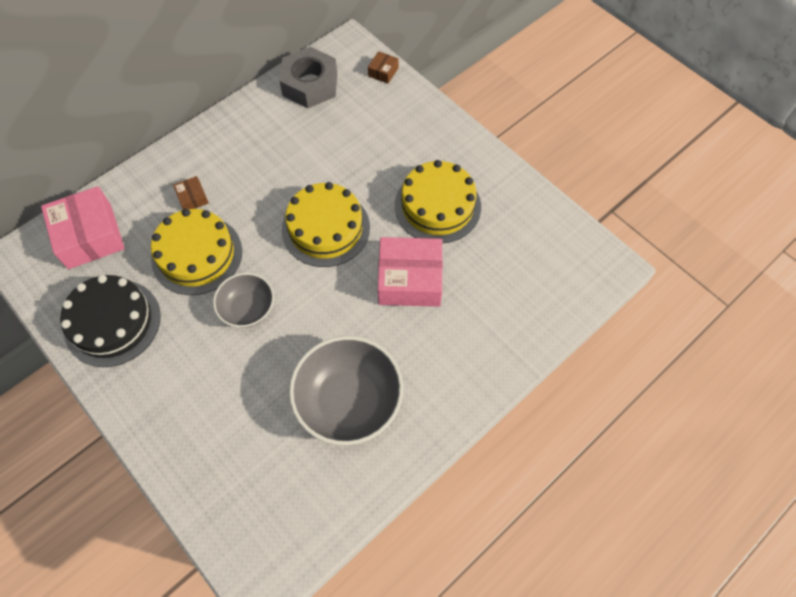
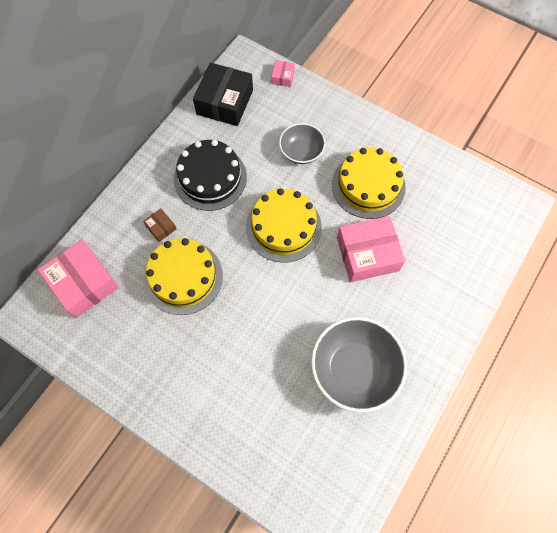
camera: 15 degrees left, 5 degrees up
black cake [60,275,160,367] -> black cake moved to [174,140,247,211]
grey bowl [213,273,274,328] -> grey bowl moved to [279,123,325,164]
grey nut [279,47,337,108] -> black box [193,63,253,126]
brown box [368,51,399,84] -> pink box [271,61,295,87]

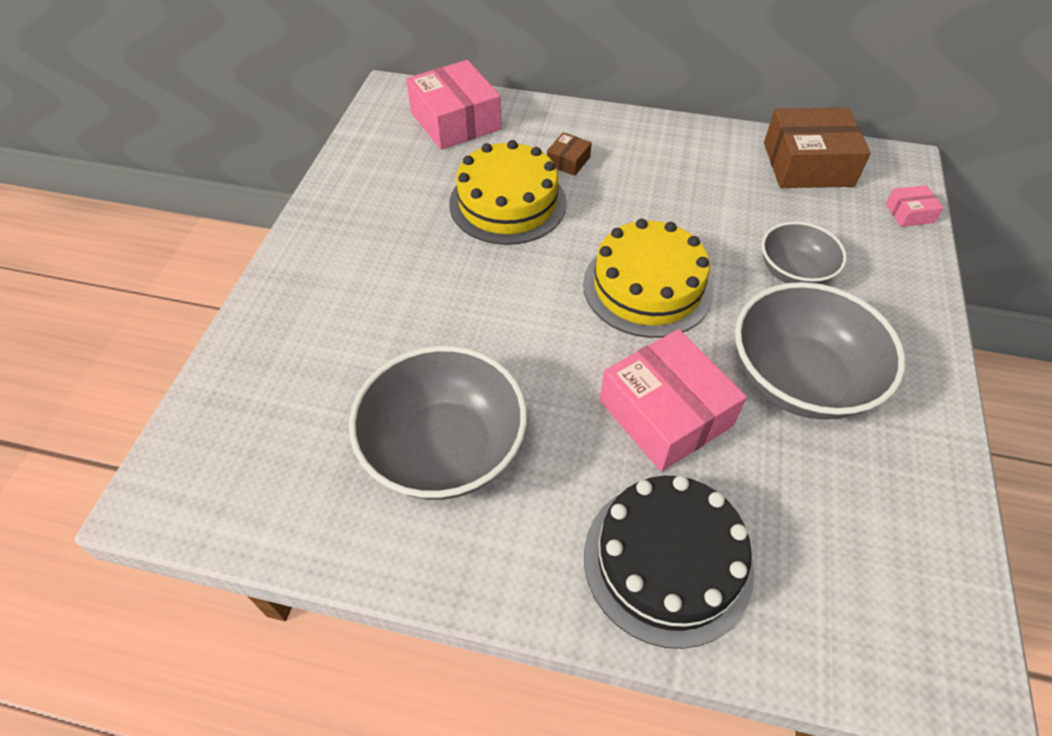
camera: 70 degrees right, 15 degrees down
pink box [38,240,119,318] -> pink box turned 60 degrees counterclockwise [406,60,502,150]
black cake [174,140,247,211] -> black cake moved to [584,476,754,649]
black box [193,63,253,126] -> brown box [764,108,871,188]
yellow cake [332,148,406,219] -> grey bowl [735,282,905,420]

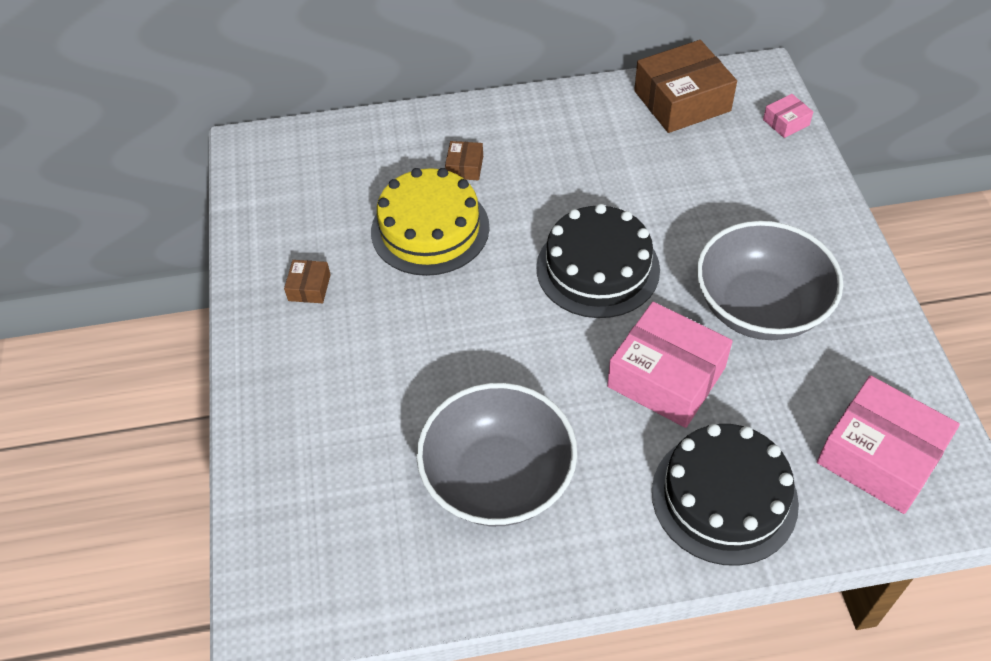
camera: 20 degrees left, 0 degrees up
pink box [406,60,502,150] -> pink box moved to [817,375,960,514]
yellow cake [583,219,713,338] -> black cake [536,204,660,318]
grey bowl [762,222,847,284] -> none
none -> brown box [284,260,331,303]

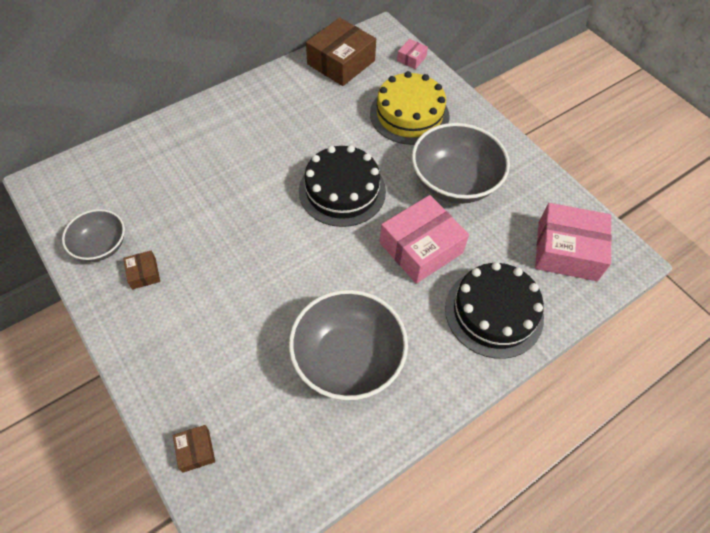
camera: 30 degrees left, 5 degrees up
yellow cake [371,168,490,276] -> yellow cake moved to [370,71,449,145]
brown box [445,141,483,180] -> brown box moved to [173,425,215,473]
pink box [607,302,733,428] -> pink box turned 45 degrees counterclockwise [380,195,469,284]
none -> grey bowl [62,209,125,262]

